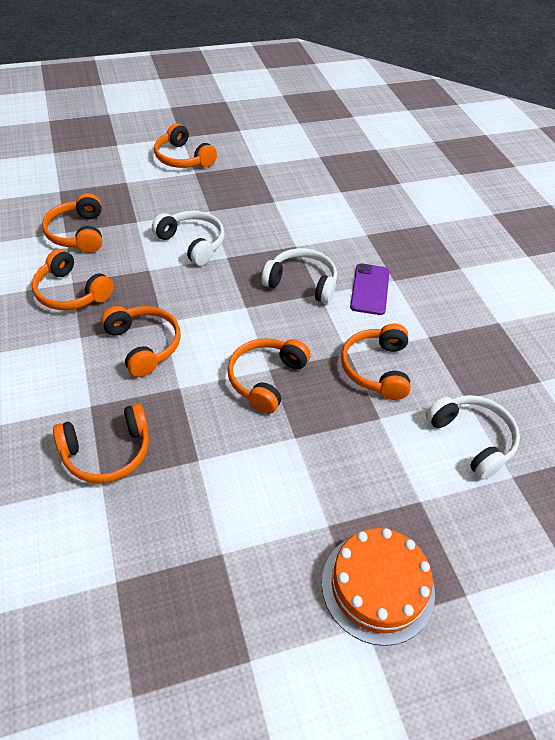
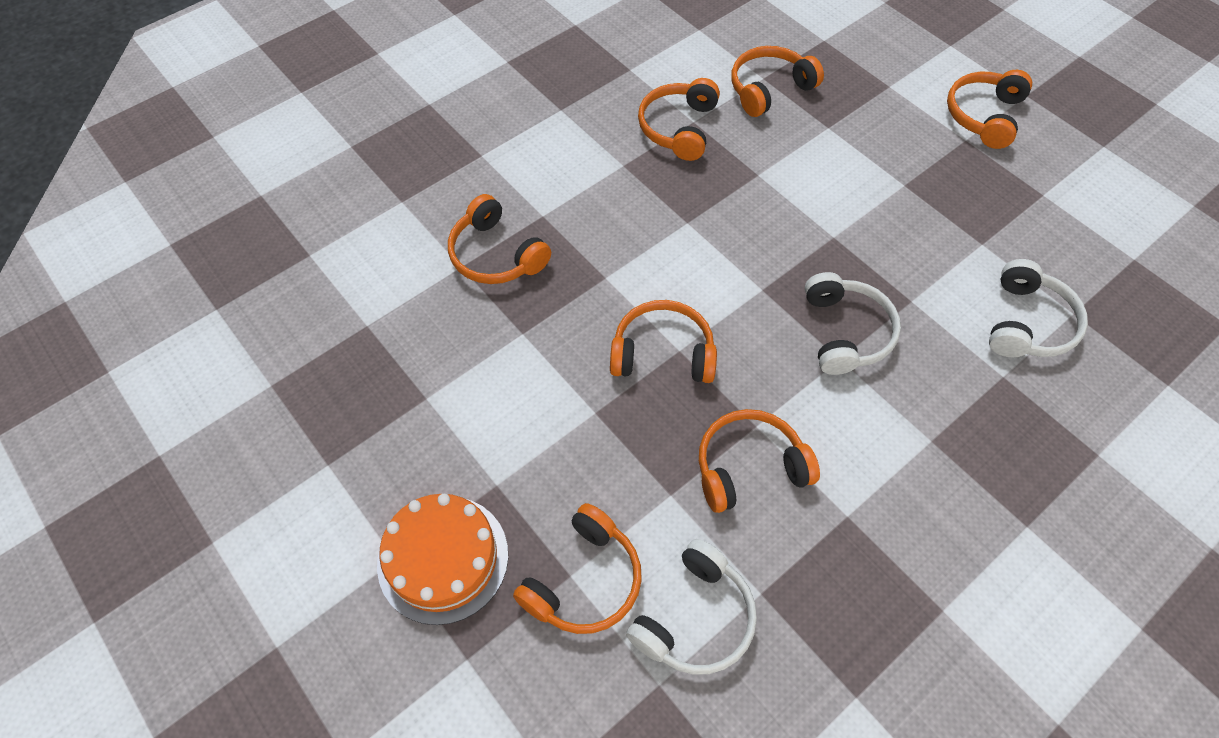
camera: 70 degrees right, 10 degrees up
orange headphones [101,306,181,377] -> orange headphones moved to [513,503,642,634]
white headphones [152,210,225,266] -> white headphones moved to [989,259,1088,357]
purple phone [350,264,390,315] -> none

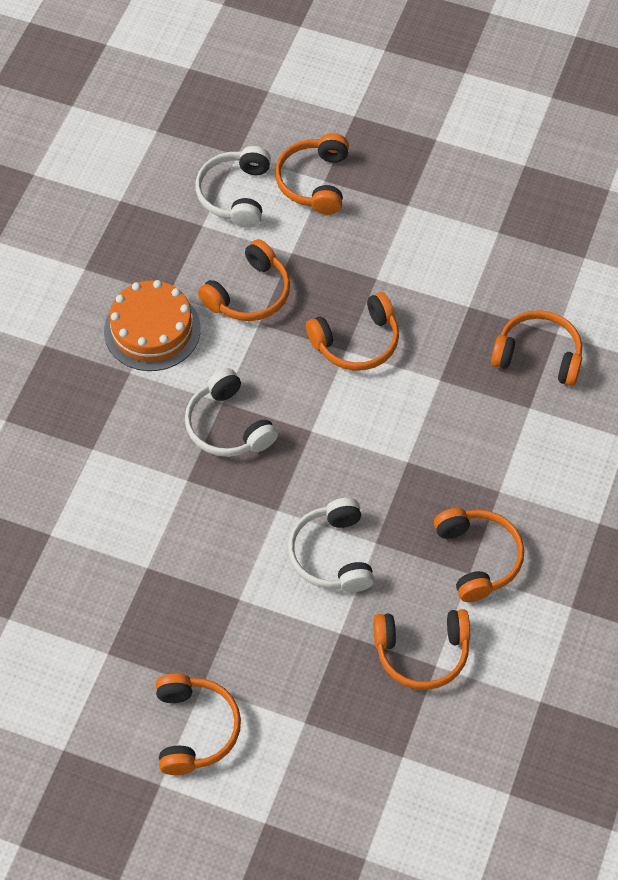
camera: 150 degrees right, 0 degrees up
orange cake [377,494,508,625] -> orange cake moved to [104,280,201,371]
orange headphones [731,46,824,117] -> orange headphones turned 60 degrees clockwise [373,609,470,690]
white headphones [989,259,1088,357] -> white headphones moved to [288,498,374,592]

